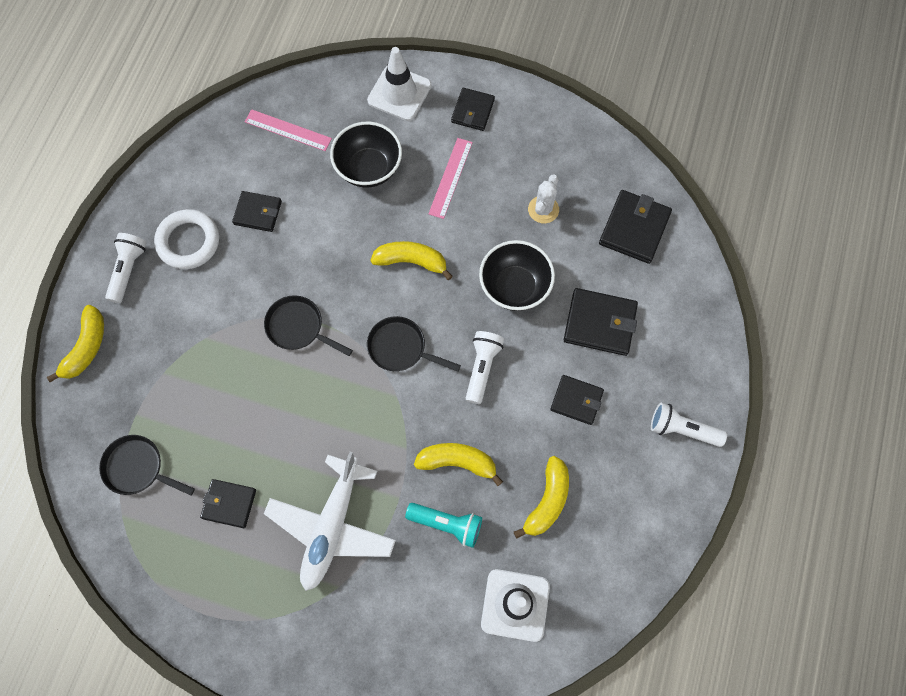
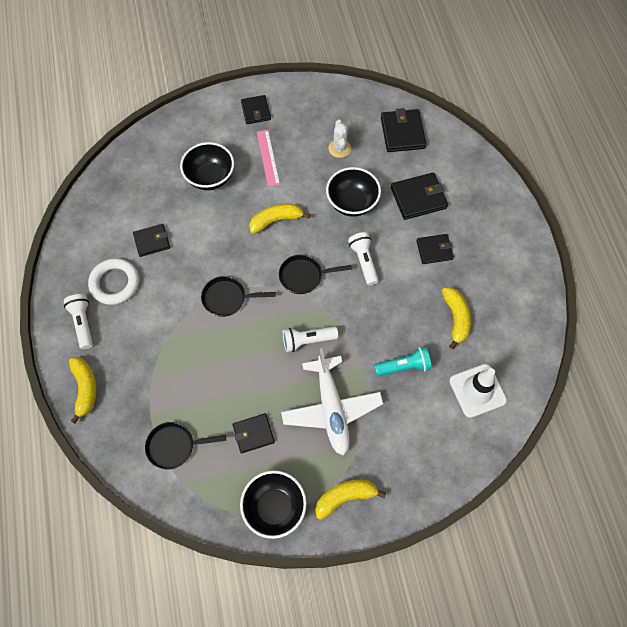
camera: 30 degrees left, 5 degrees down
pink ruler [245,109,332,151] -> none
white traffic cone [367,47,432,121] -> none
yellow banana [414,443,503,486] -> yellow banana moved to [315,480,386,520]
white flashlight [651,402,727,447] -> white flashlight moved to [283,326,338,352]
none -> black bowl [240,470,307,539]

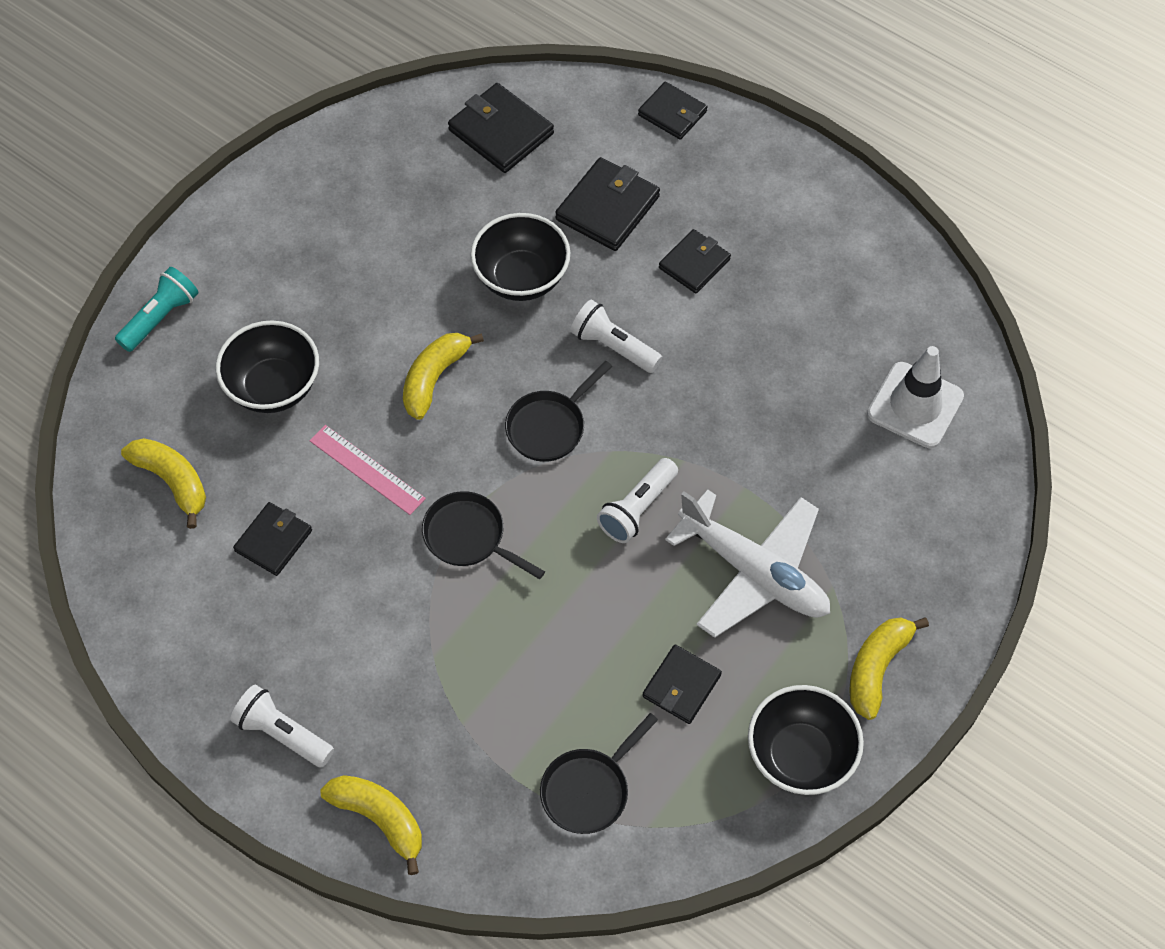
camera: 40 degrees left, 5 degrees down
white ring [88,258,139,305] -> none
black pan [201,276,276,317] -> black pan turned 75 degrees clockwise [422,491,545,579]
black wallet [241,95,271,124] -> black wallet moved to [638,82,707,140]
pink ruler [257,130,280,187] -> pink ruler moved to [309,425,426,515]
white cactus [329,120,351,158] -> none
turquoise flashlight [374,347,432,376] -> turquoise flashlight moved to [115,267,199,352]
yellow banana [442,287,471,349] -> yellow banana moved to [121,438,206,529]

